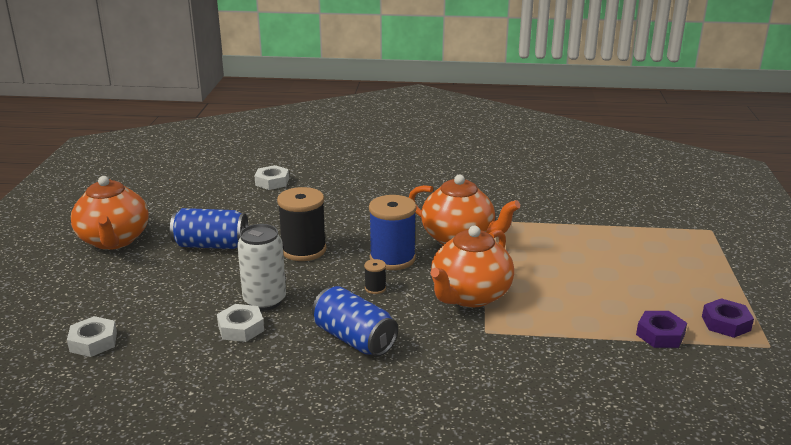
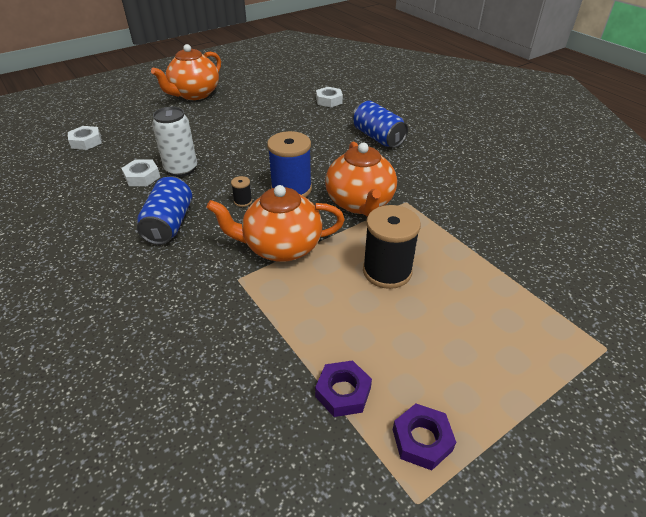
camera: 50 degrees right, 15 degrees up
blue can [170,208,248,249] -> blue can moved to [353,101,408,148]
black spool [277,187,326,261] -> black spool moved to [363,205,421,289]

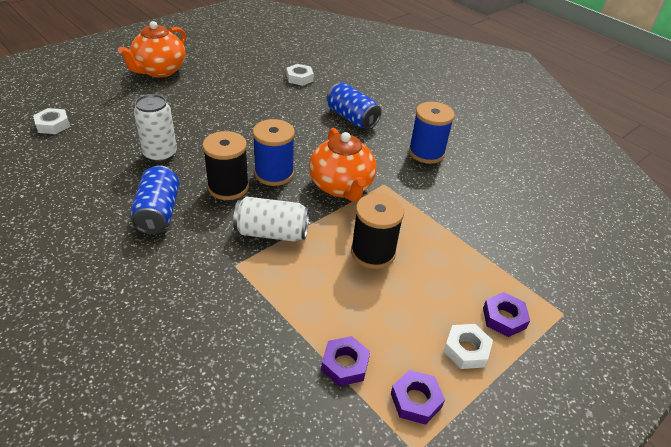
camera: 10 degrees left, 0 degrees up
white nut [121,160,160,186] -> white nut moved to [443,324,493,369]
orange teapot [206,185,345,262] -> white can [233,196,309,242]
black spool [231,176,252,207] -> black spool [202,131,249,200], size x2.28
none -> blue spool [409,102,455,164]
none -> purple nut [483,292,530,337]

